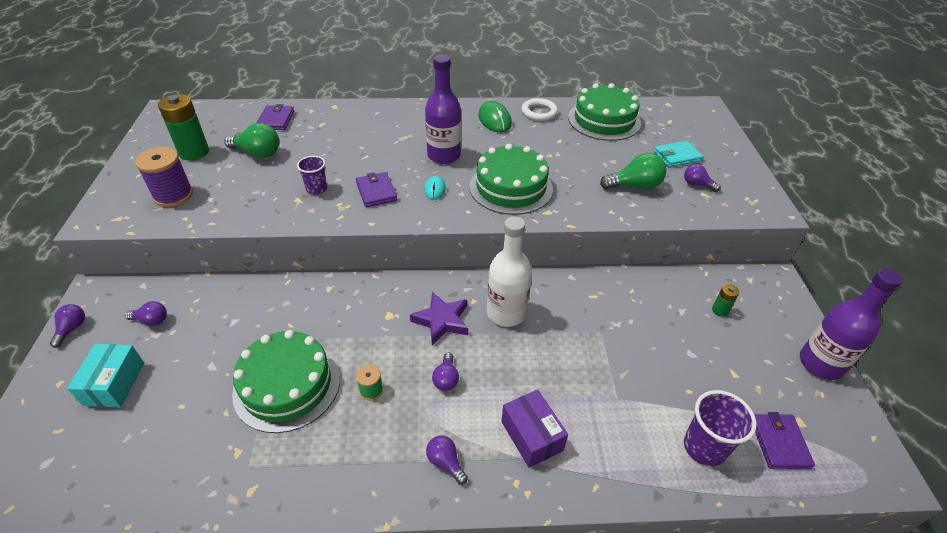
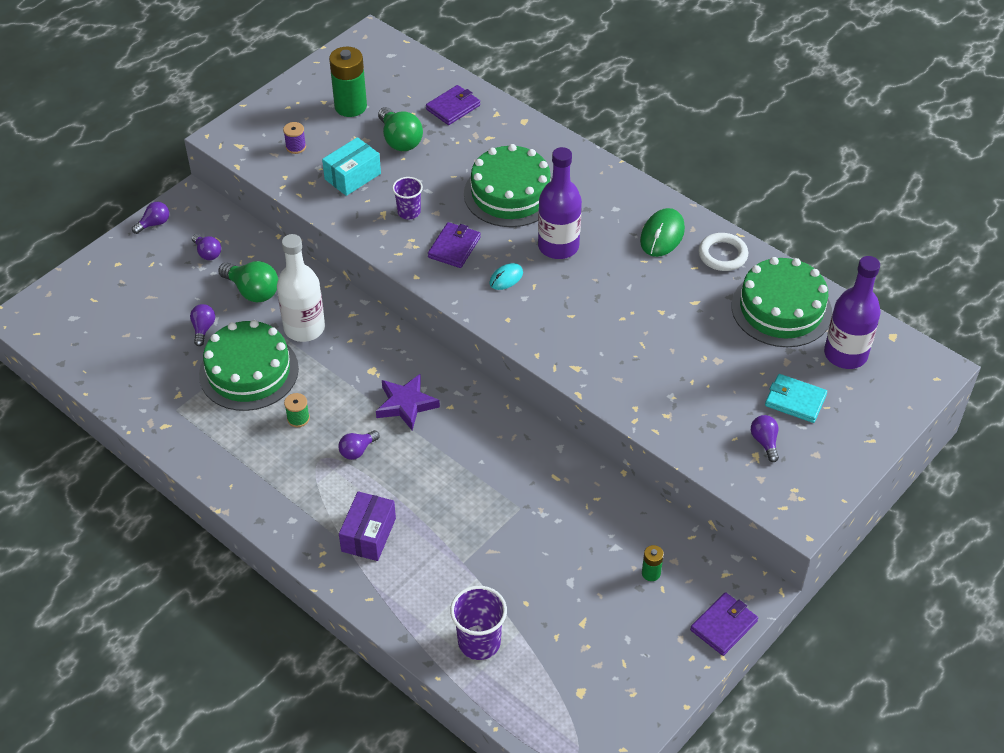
camera: 45 degrees right, 5 degrees up
turquoise box [67,344,144,407] -> turquoise box moved to [322,137,381,196]
purple spool [135,147,193,207] -> purple spool [283,122,306,154], size x0.51
purple light bulb [426,435,468,485] -> purple light bulb moved to [190,304,215,346]
green cake [469,144,553,215] -> green cake moved to [464,144,552,227]
white bottle [487,216,532,327] -> white bottle moved to [277,234,325,342]
green light bulb [600,153,667,190] -> green light bulb moved to [218,261,278,302]
purple wallet [754,412,815,469] -> purple wallet moved to [690,592,758,656]
purple bottle [800,268,903,380] -> purple bottle moved to [824,256,881,369]

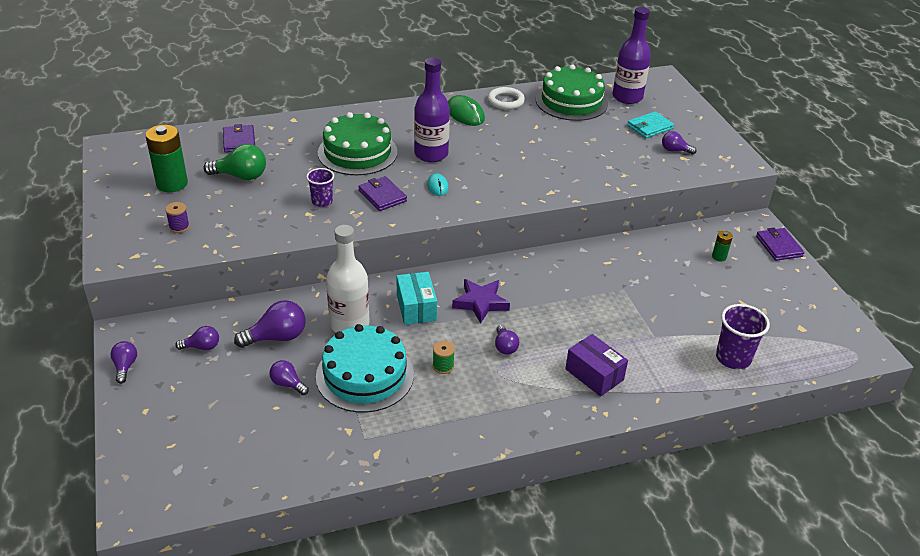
camera: 60 degrees left, 10 degrees down
green cake [199,320,299,411] -> turquoise cake [316,324,414,413]
green light bulb [218,261,278,302] -> purple light bulb [234,300,305,348]
turquoise box [322,137,381,196] -> turquoise box moved to [396,272,437,325]

